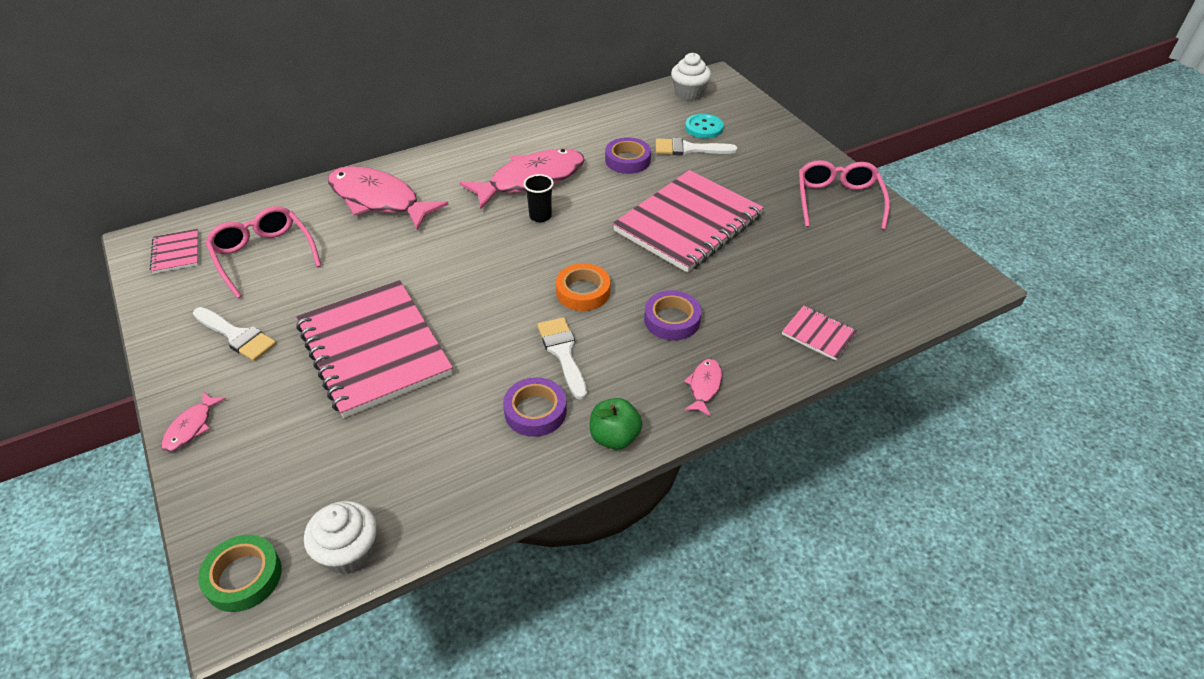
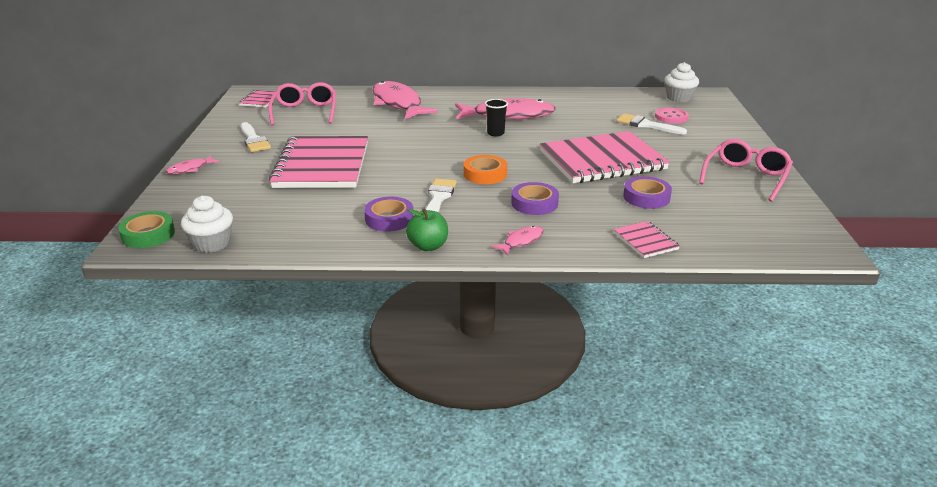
camera: 30 degrees right, 15 degrees down
purple tape [605,137,651,174] -> purple tape moved to [623,176,672,209]
turquoise button [685,114,724,138] -> pink button [655,107,689,123]

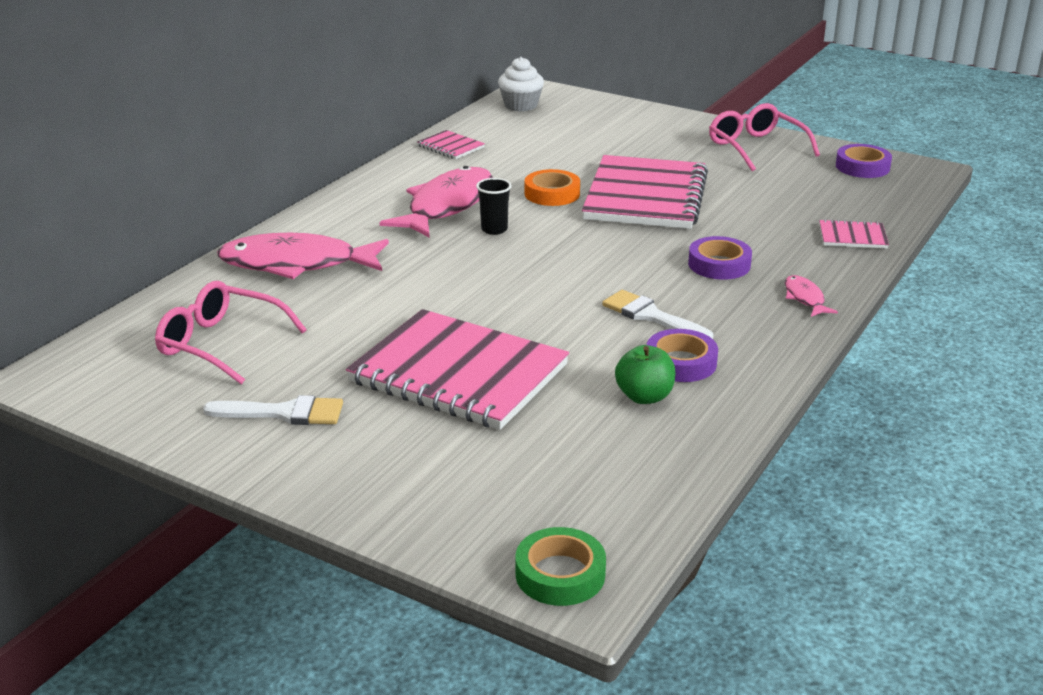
camera: 60 degrees left, 0 degrees up
pink fish [166,155,219,174] -> none
white cupcake [181,196,233,253] -> none
pink notebook [239,90,276,108] -> pink notebook moved to [417,130,485,159]
green apple [406,209,448,251] -> green apple moved to [615,345,676,404]
orange tape [464,155,507,184] -> orange tape moved to [525,169,580,206]
white brush [617,113,687,135] -> none
purple tape [623,176,672,209] -> purple tape moved to [836,144,892,178]
pink button [655,107,689,123] -> none

